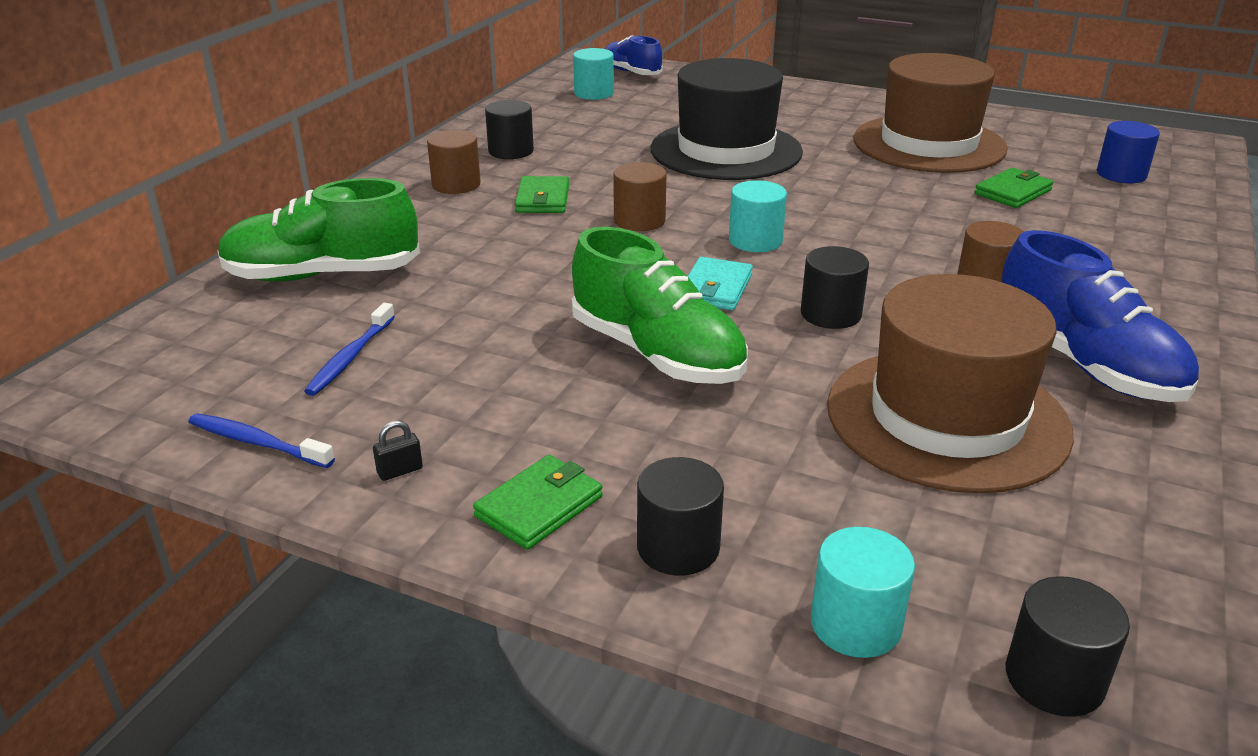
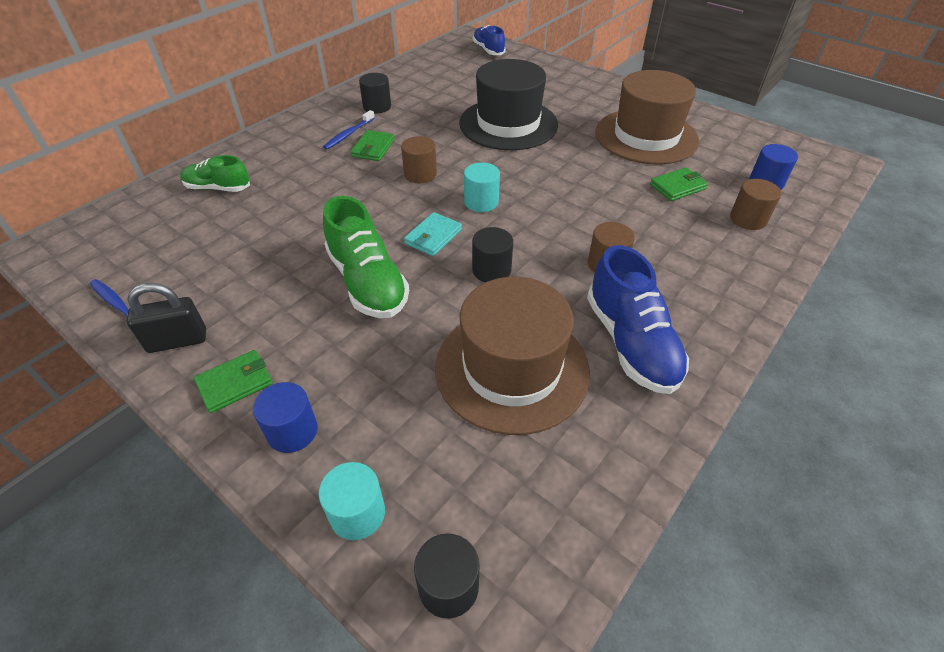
camera: 15 degrees right, 15 degrees up
green shoe [218,178,420,282] -> green shoe [180,155,250,192], size x0.62
blue toothbrush [304,303,395,396] -> blue toothbrush moved to [323,110,375,150]
black padlock [373,421,423,481] -> black padlock [127,283,206,353], size x2.23
brown cylinder [427,130,481,194] -> brown cylinder moved to [730,179,781,230]
turquoise cylinder [573,48,614,100] -> none
black cylinder [637,457,724,576] -> blue cylinder [253,382,317,453]

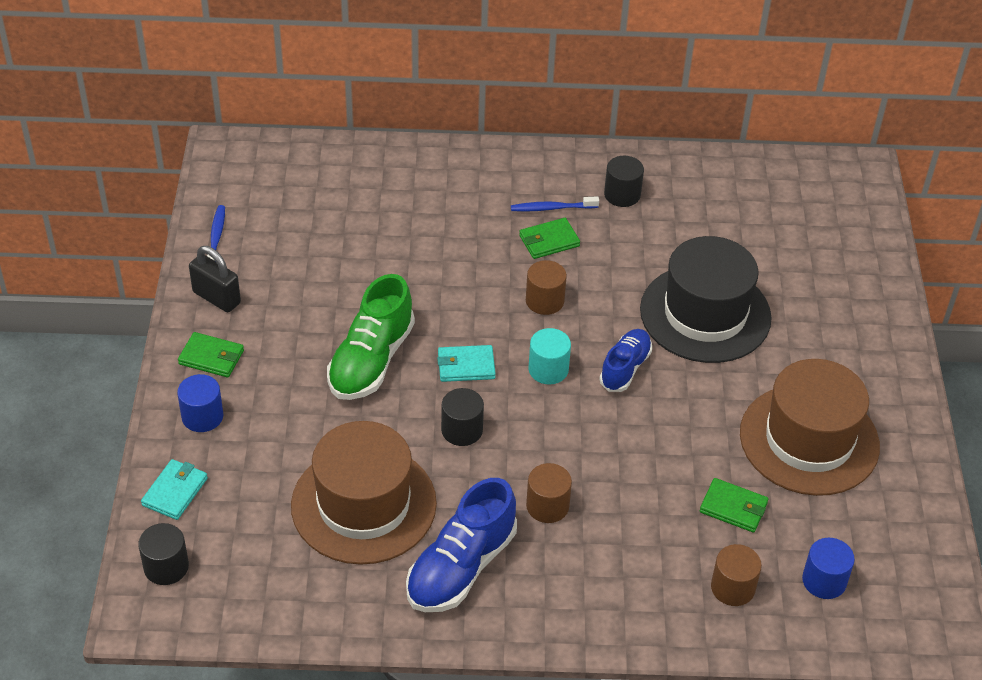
camera: 50 degrees right, 0 degrees up
green shoe [180,155,250,192] -> none
turquoise cylinder [319,462,385,540] -> turquoise wallet [141,459,208,520]
blue shoe [473,25,506,55] -> blue shoe moved to [599,329,652,392]

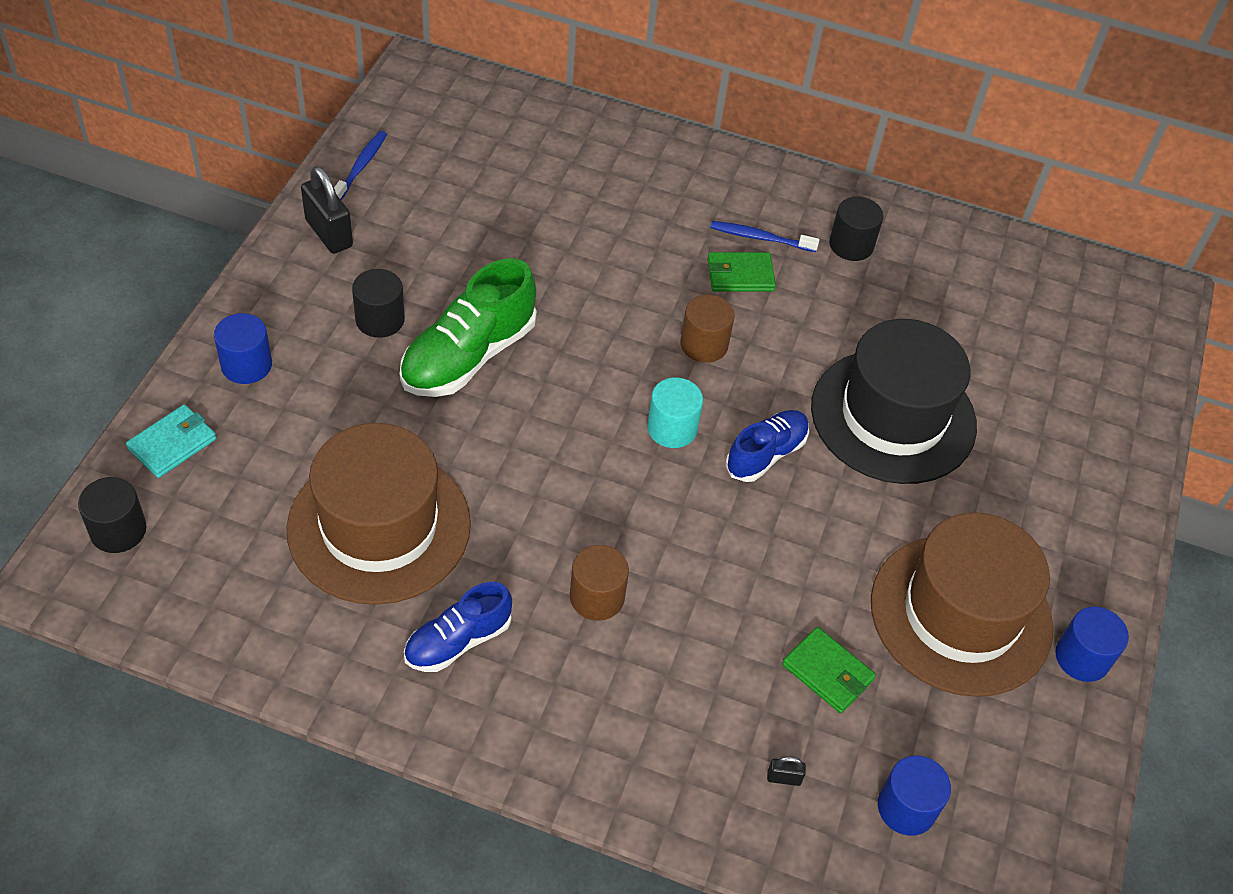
camera: 15 degrees right, 5 degrees up
green wallet [178,332,244,377] -> none
blue shoe [406,478,517,612] -> blue shoe [404,582,512,672], size x0.62
turquoise wallet [437,345,496,382] -> none
black cylinder [441,388,484,446] -> black cylinder moved to [352,269,405,338]
brown cylinder [711,544,762,606] -> black padlock [767,756,806,786]
none -> blue cylinder [1055,606,1129,682]

